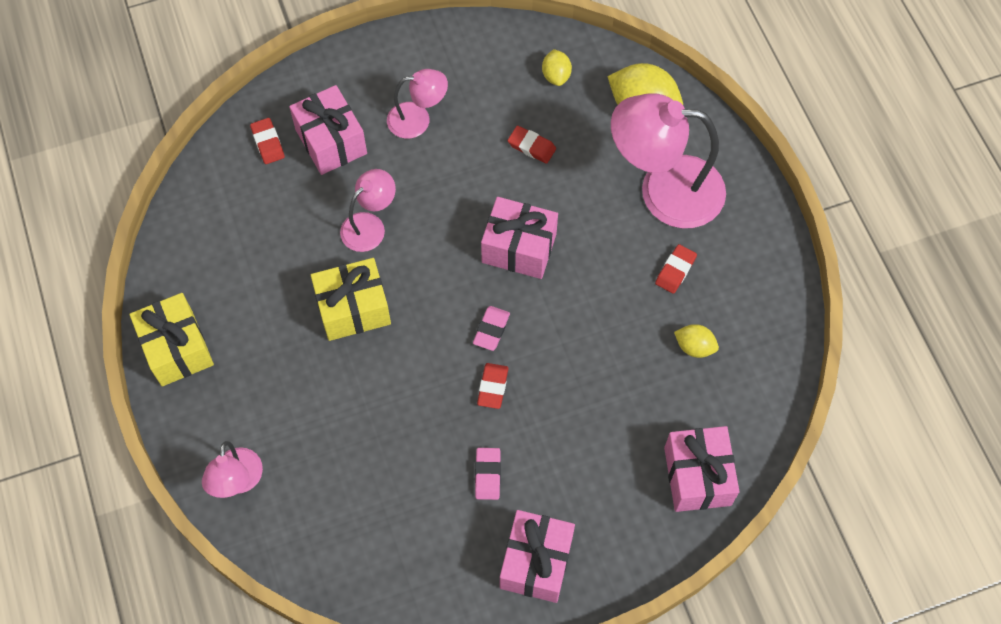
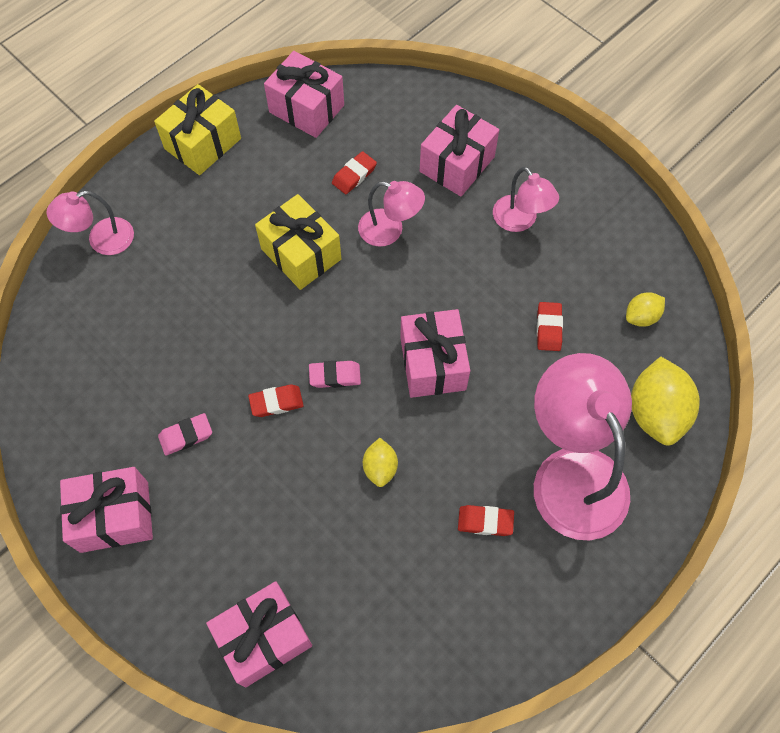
camera: 65 degrees right, 0 degrees up
red eraser [250,118,285,164] -> red eraser moved to [332,151,377,194]
yellow lemon [674,324,719,358] -> yellow lemon moved to [363,438,398,487]
none -> pink gift [264,51,344,138]

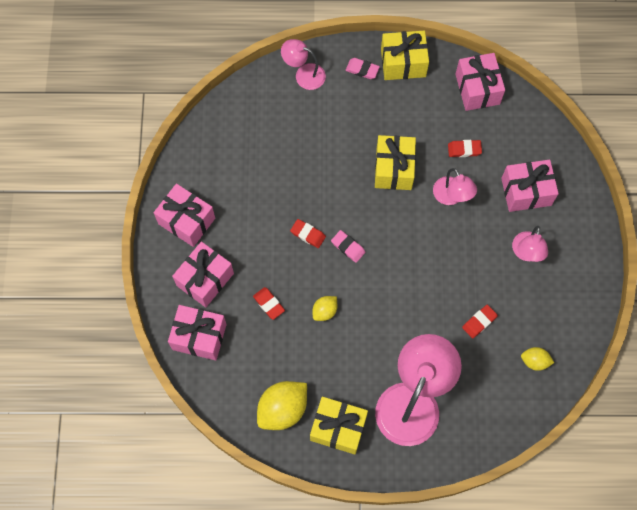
camera: 45 degrees right, 5 degrees up
pink eraser [158,413,212,456] -> pink eraser moved to [346,58,380,79]
pink gift [400,309,470,398] -> pink gift moved to [172,242,234,307]
red eraser [458,505,514,536] -> red eraser moved to [253,287,285,320]
yellow lemon [631,356,700,446] -> yellow lemon moved to [257,381,307,430]
none -> yellow gift [310,397,368,454]

